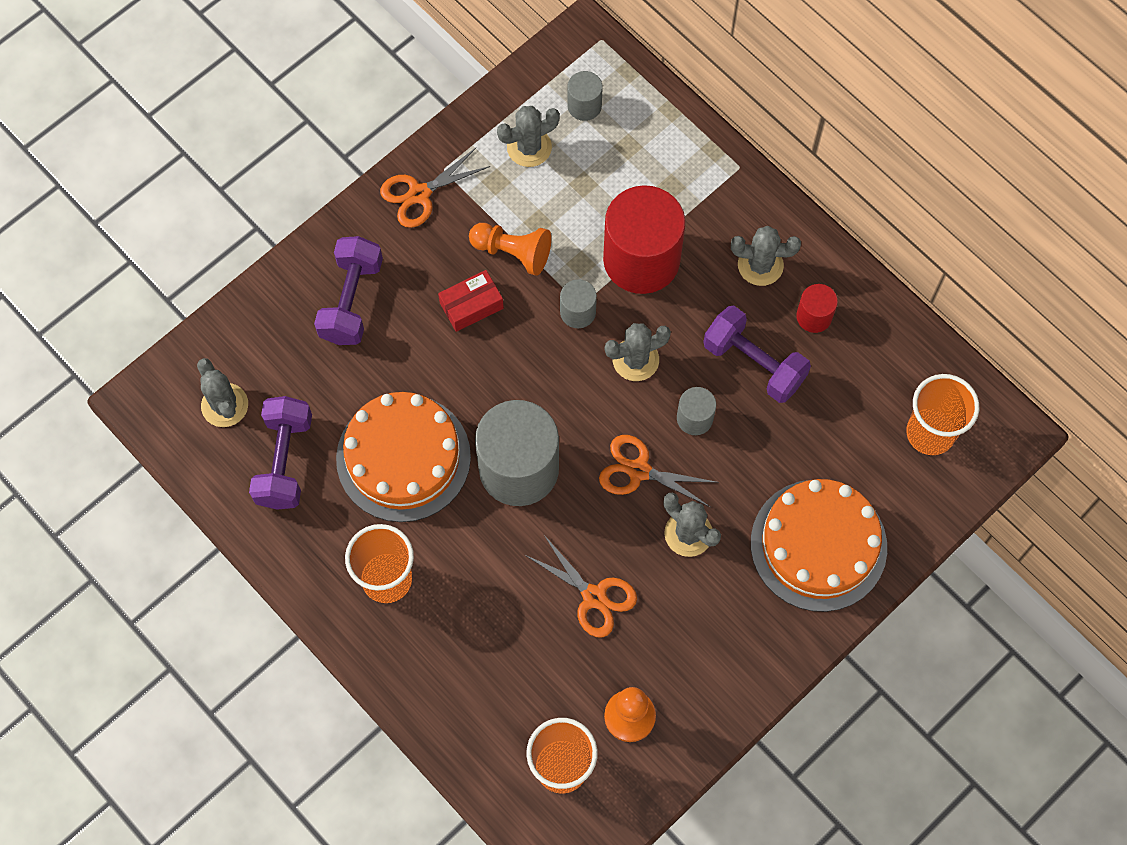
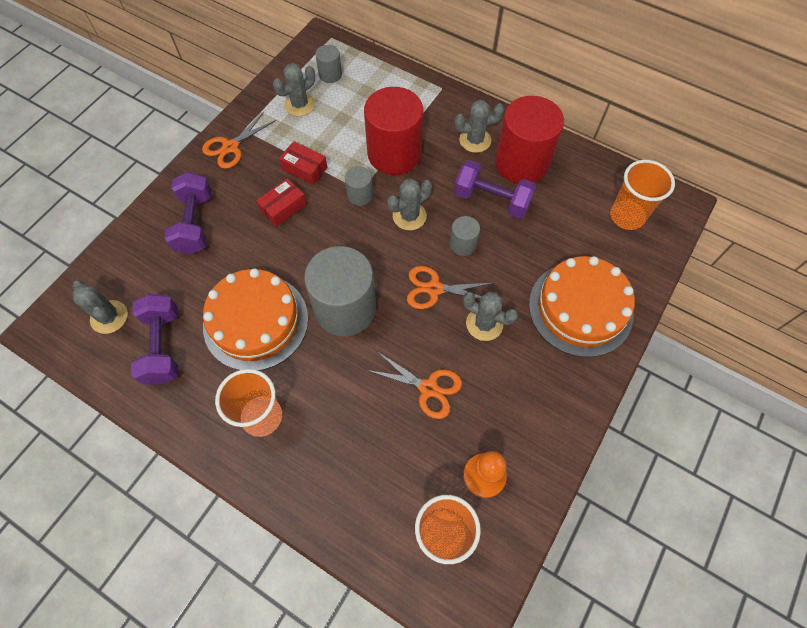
camera: 15 degrees left, 5 degrees down
orange pawn [469,223,551,276] -> red box [279,141,327,185]
red cylinder [796,284,838,333] -> red cylinder [495,96,564,184], size x2.17

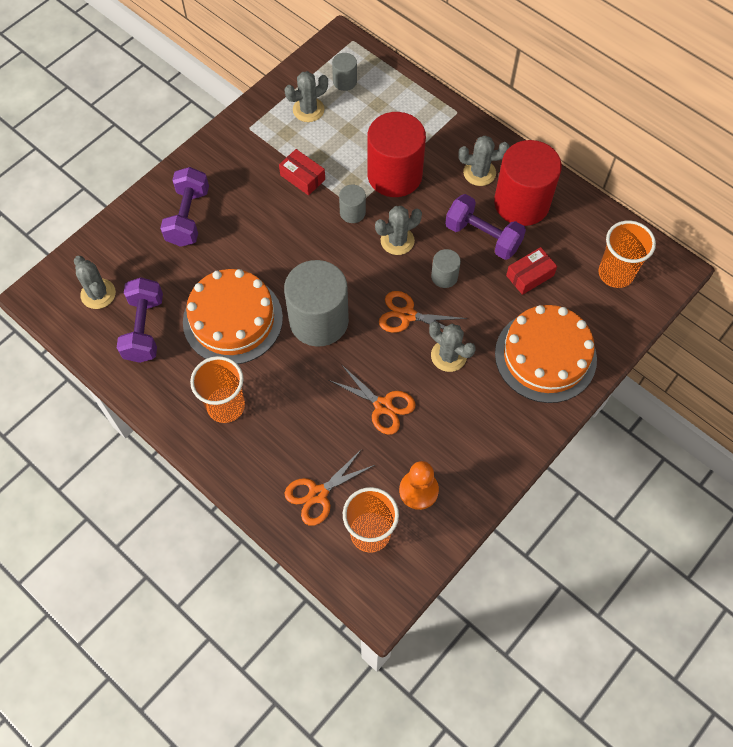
camera: 10 degrees right, 0 degrees up
orange scissors [202,112,276,169] -> orange scissors moved to [285,449,375,526]
red box [256,178,307,227] -> red box moved to [506,247,557,295]

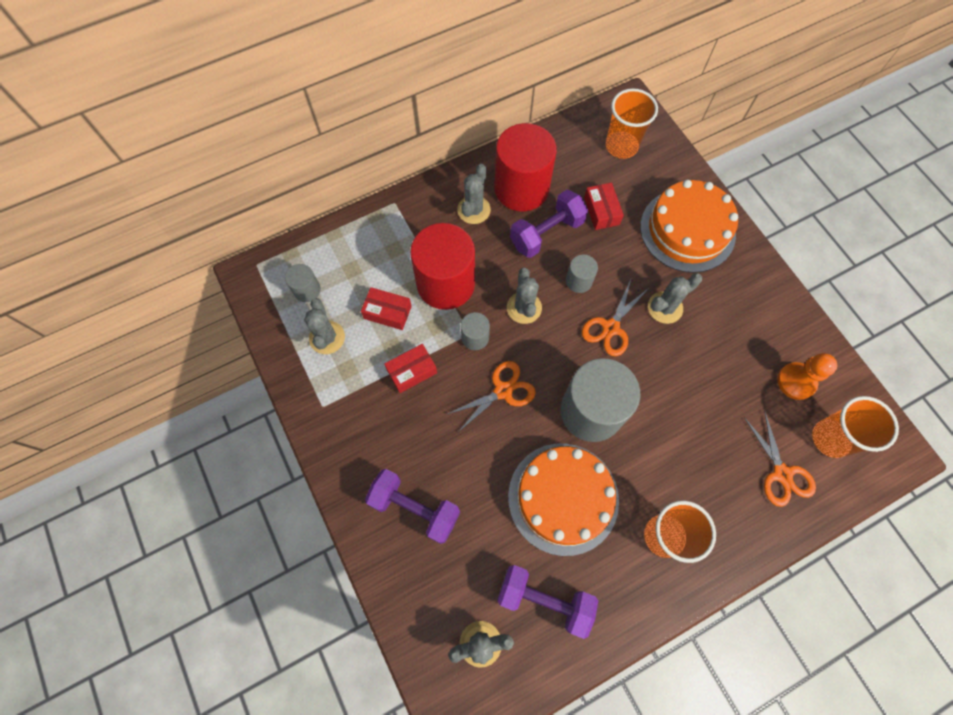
camera: 70 degrees left, 5 degrees up
orange scissors [328,364,416,435] -> orange scissors moved to [448,361,536,432]
none -> red box [361,287,412,330]

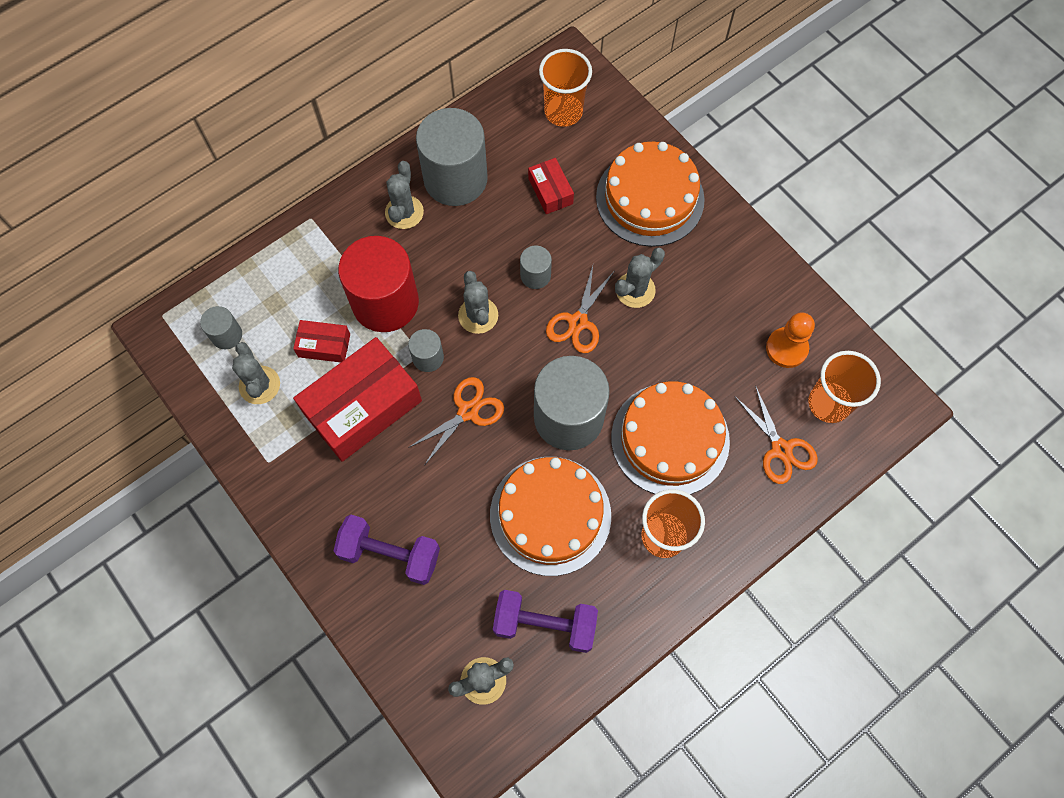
camera: 10 degrees left, 0 degrees up
red box [384,344,437,393] -> red box [293,337,422,462], size x2.06
red cylinder [494,123,557,211] -> grey cylinder [416,108,488,206]
purple dumbbell [510,190,588,258] -> none
none -> orange cake [611,381,730,494]

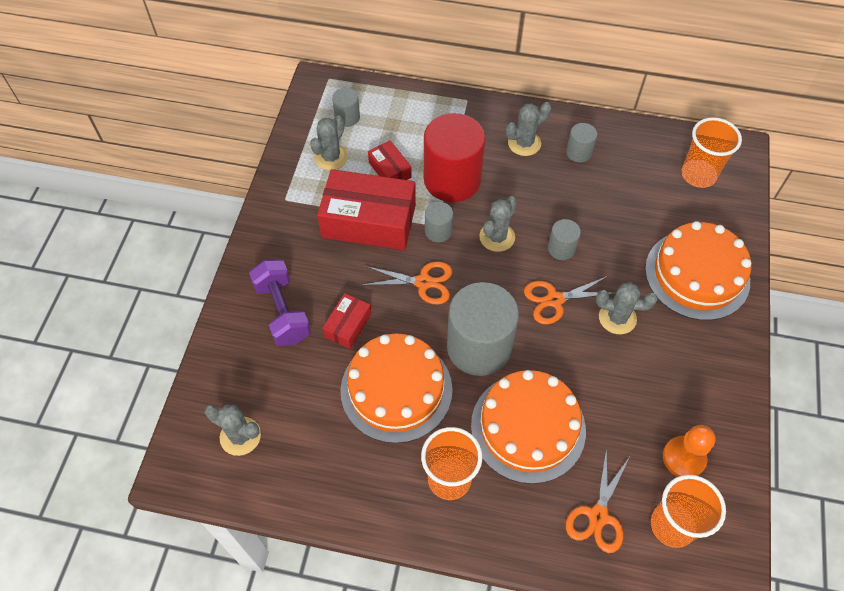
camera: 50 degrees right, 10 degrees down
grey cylinder [416,108,488,206] -> grey cylinder [566,123,597,163], size x0.46
purple dumbbell [493,590,598,653] -> none
red box [528,158,574,214] -> red box moved to [323,293,371,349]

